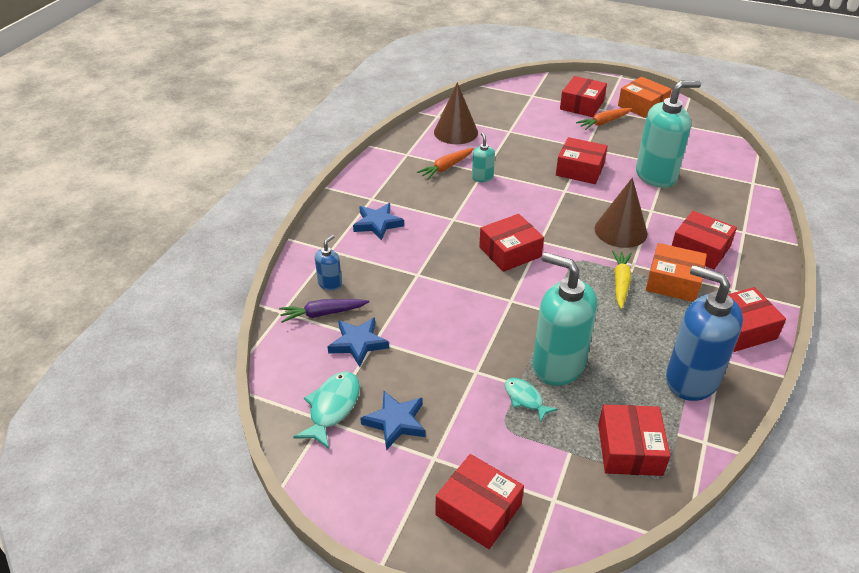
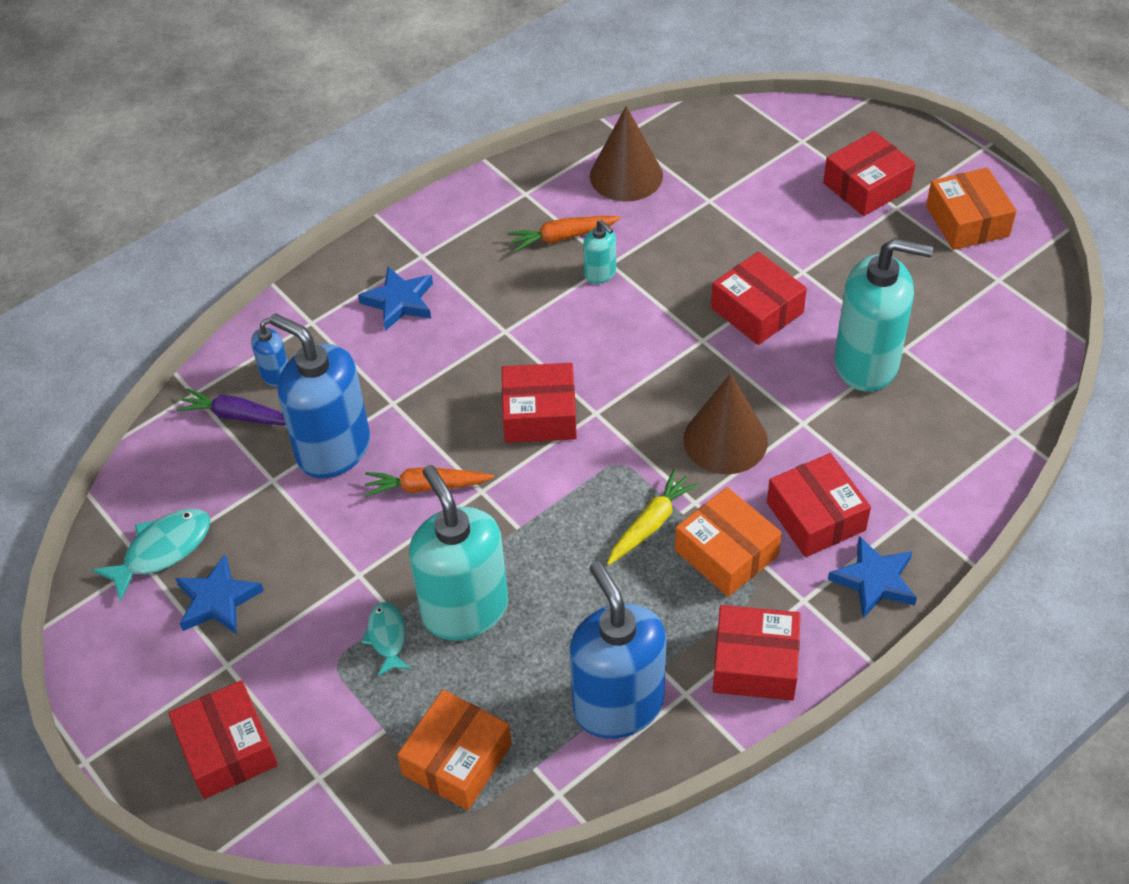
camera: 30 degrees right, 10 degrees up
blue star [328,317,389,367] -> blue star moved to [828,536,917,618]
turquoise soap dispenser [472,132,495,182] -> turquoise soap dispenser turned 120 degrees clockwise [583,220,616,284]
orange carrot [576,108,632,130] -> orange carrot moved to [365,467,494,497]
red box [598,405,670,476] -> orange box [397,690,512,810]
none -> blue soap dispenser [270,313,370,478]

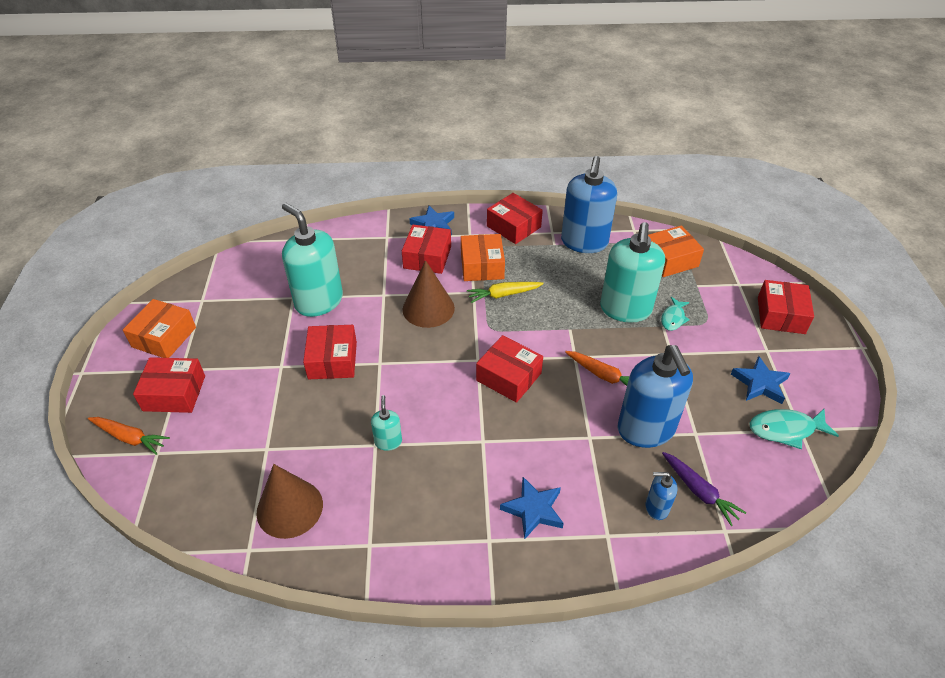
camera: 145 degrees left, 5 degrees down
orange carrot [508,216,621,252] -> orange carrot moved to [88,417,170,455]

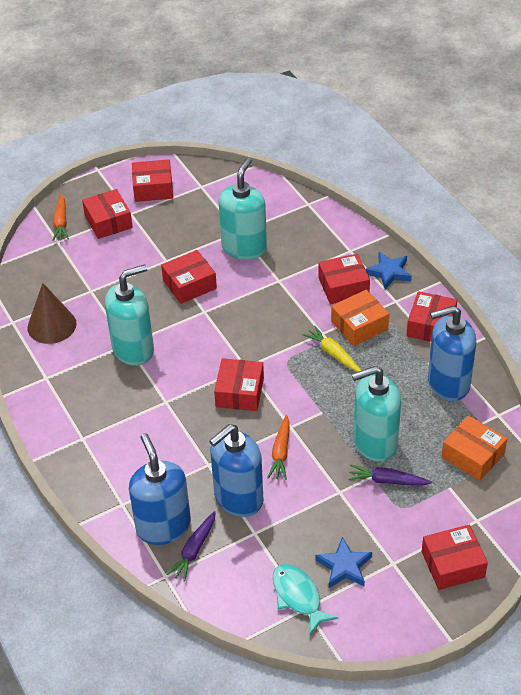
camera: 65 degrees right, 0 degrees up
orange box [123,299,196,358] -> red box [132,159,173,202]
turquoise soap dispenser [371,395,402,451] -> turquoise soap dispenser [105,264,154,366], size x2.19
brown cone [402,260,455,328] -> none
blue star [500,477,564,540] -> none
blue soap dispenser [646,472,677,520] -> blue soap dispenser [129,433,191,545], size x2.19
turquoise fish [661,297,690,331] -> purple carrot [348,464,432,486]

